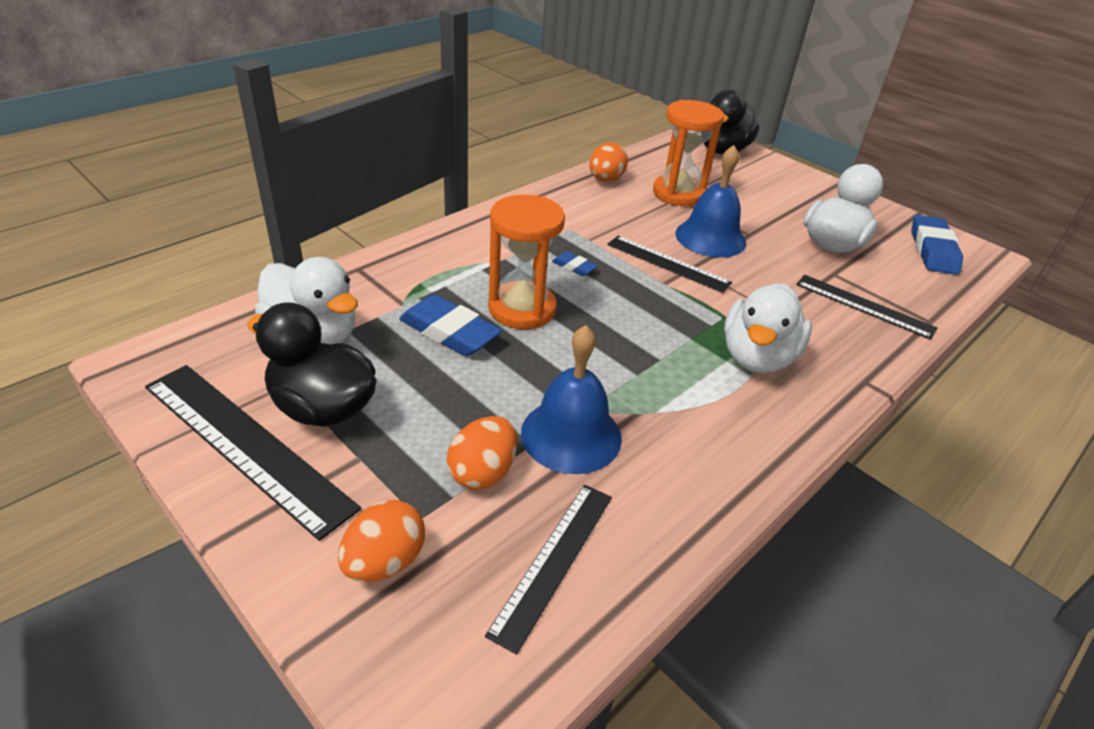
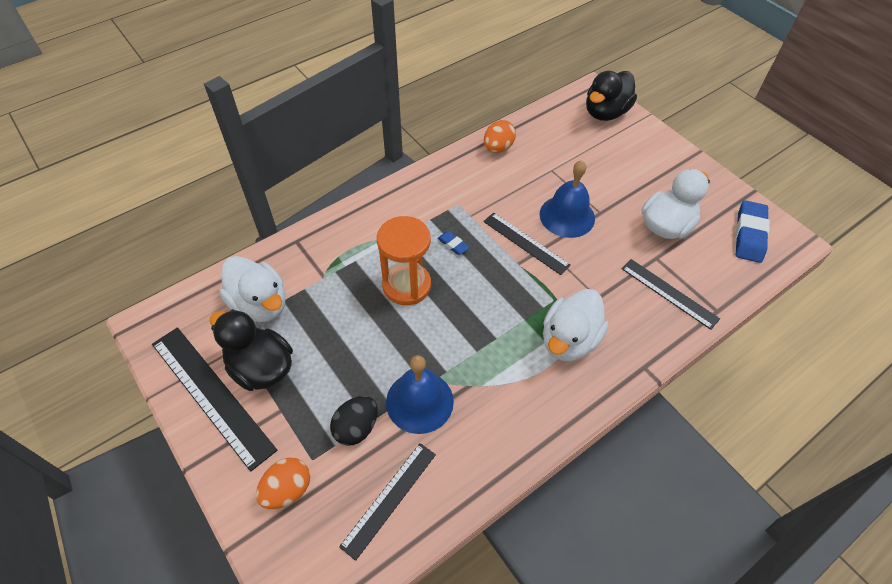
camera: 10 degrees right, 15 degrees up
blue eraser [399,294,502,356] -> none
orange egg [447,416,517,489] -> black egg [330,396,378,446]
orange hourglass [653,100,724,206] -> none

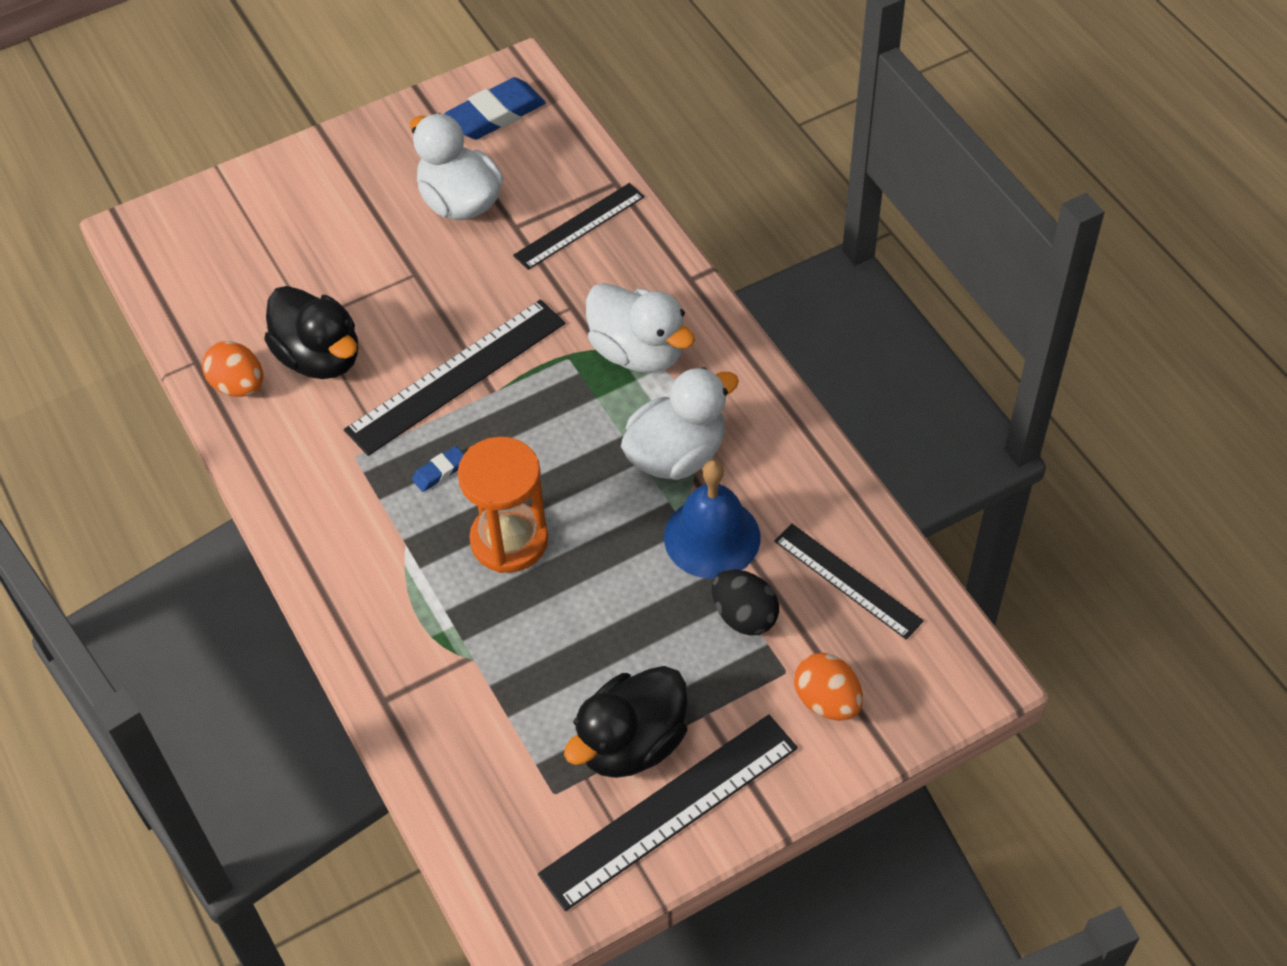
camera: 80 degrees left, 0 degrees up
white duck [219,256,285,322] -> white duck moved to [621,367,739,480]
black ruler [483,213,571,275] -> black ruler [344,299,565,456], size x1.58
blue bell [540,160,595,238] -> none
black duck [586,71,637,121] -> black duck moved to [264,286,358,379]
blue eraser [735,200,770,263] -> blue eraser turned 60 degrees counterclockwise [444,77,546,140]

